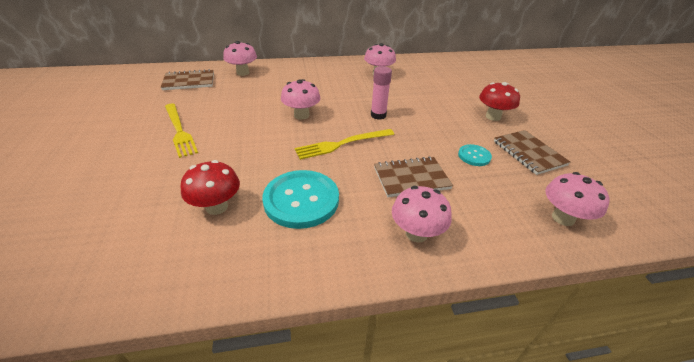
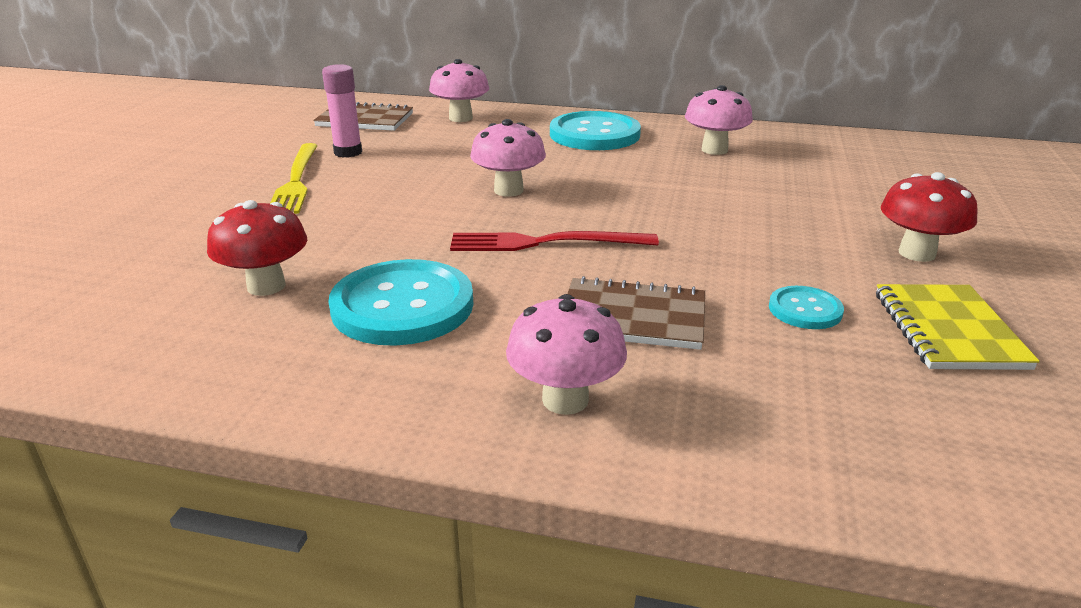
camera: 25 degrees right, 10 degrees down
yellow fork [294,129,394,160] -> red fork [450,231,659,251]
pink glue stick [371,66,392,120] -> pink glue stick moved to [322,64,362,158]
brown notebook [494,130,571,175] -> yellow notebook [876,284,1040,370]
pink mushroom [545,172,610,226] -> none
none -> turquoise button [550,111,641,150]

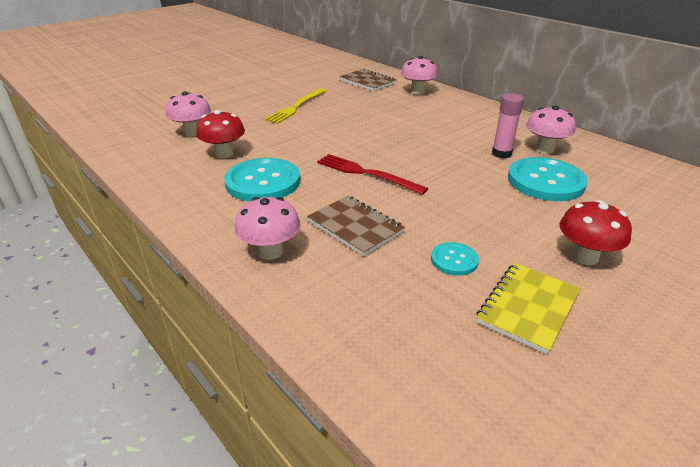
camera: 35 degrees right, 5 degrees up
pink glue stick [322,64,362,158] -> pink glue stick moved to [492,93,524,158]
pink mushroom [470,119,546,197] -> pink mushroom moved to [166,91,211,137]
turquoise button [550,111,641,150] -> turquoise button moved to [508,157,588,201]

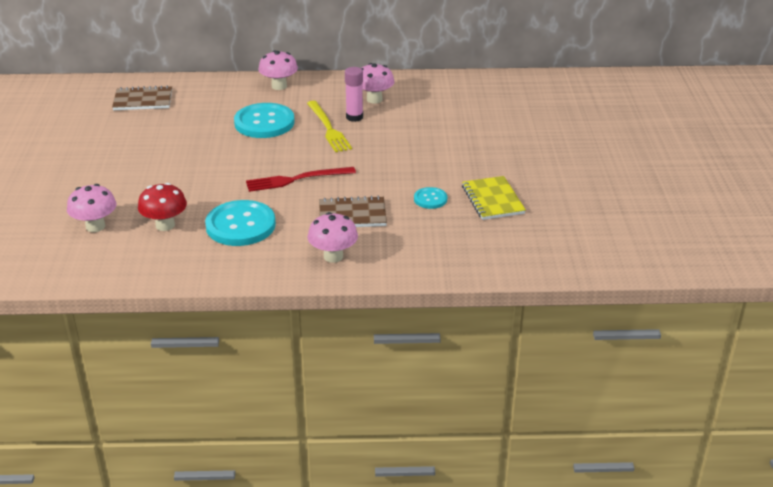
camera: 50 degrees left, 0 degrees up
yellow fork [264,88,327,124] -> yellow fork moved to [307,101,352,152]
pink mushroom [401,56,438,95] -> pink mushroom moved to [258,50,298,90]
turquoise button [508,157,588,201] -> turquoise button moved to [234,103,295,138]
red mushroom [560,200,632,265] -> none

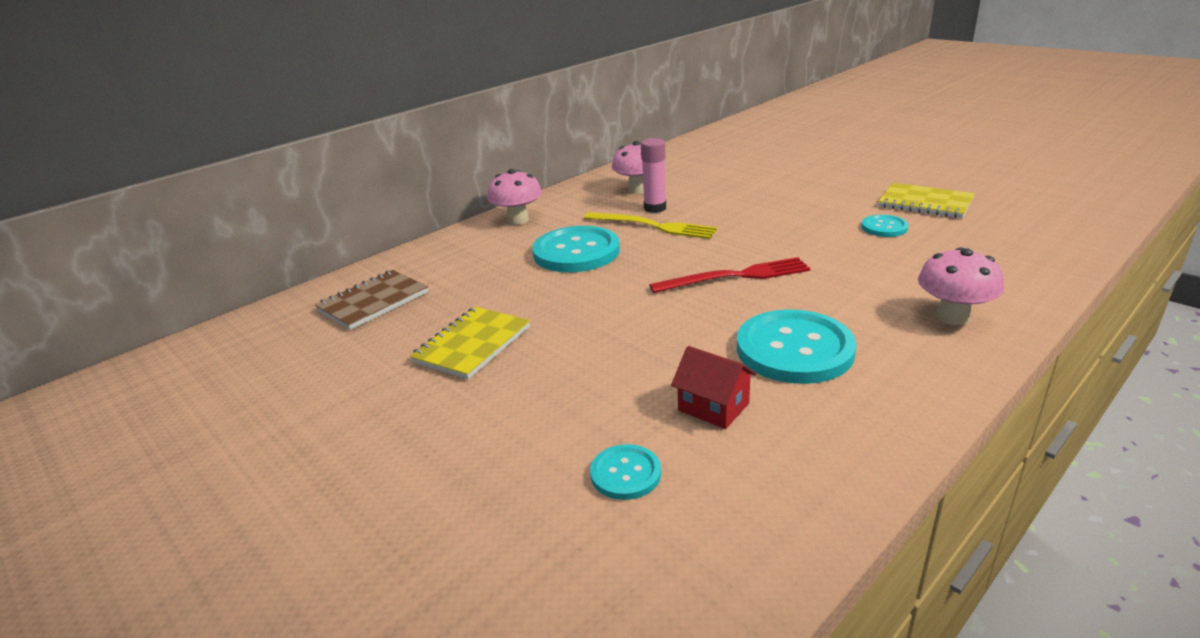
camera: 40 degrees left, 5 degrees down
pink mushroom [67,184,116,232] -> turquoise button [590,444,661,500]
red mushroom [138,183,187,231] -> red house [671,346,757,429]
red fork [246,167,356,192] -> red fork turned 135 degrees counterclockwise [649,257,810,293]
brown notebook [319,196,387,227] -> none
none -> yellow notebook [409,307,530,379]

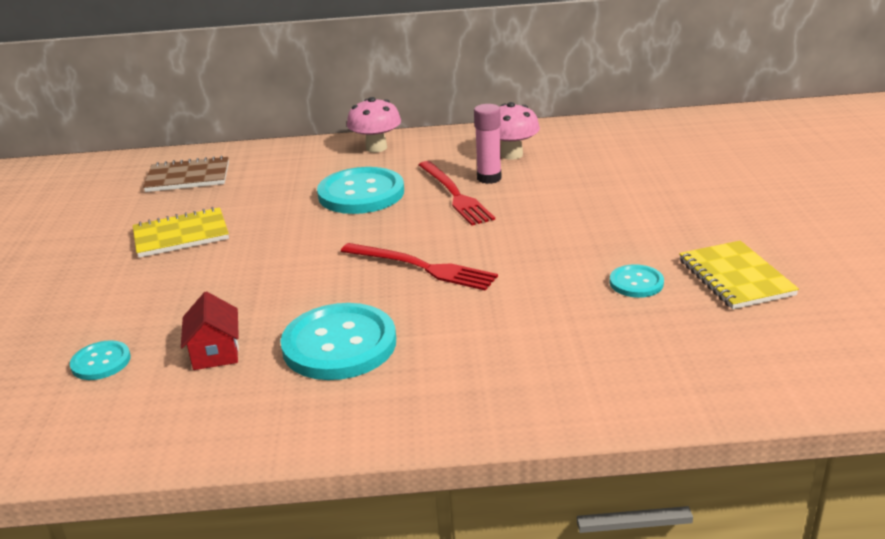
camera: 40 degrees right, 0 degrees up
yellow fork [584,212,717,239] -> red fork [419,161,495,225]
pink mushroom [918,247,1004,325] -> none

